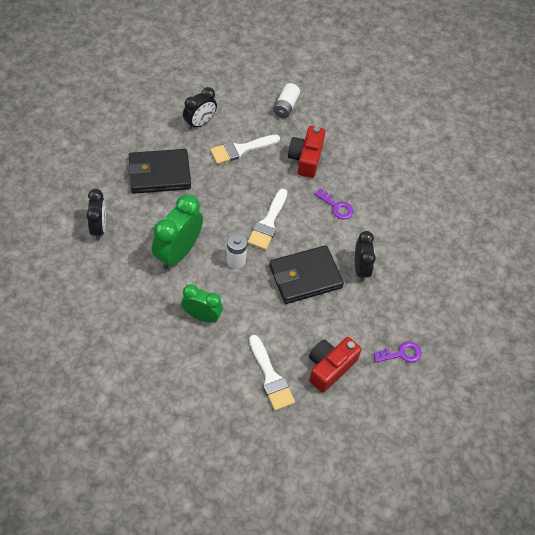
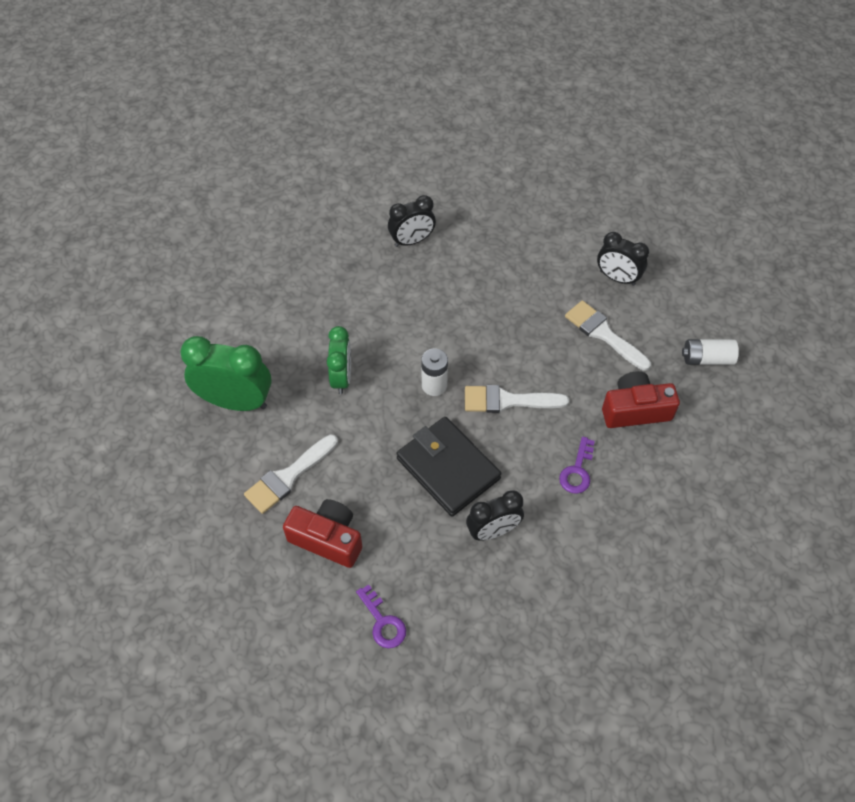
camera: 75 degrees right, 0 degrees up
black wallet [128,149,191,194] -> none
green clock [152,194,203,269] -> green clock moved to [180,336,272,411]

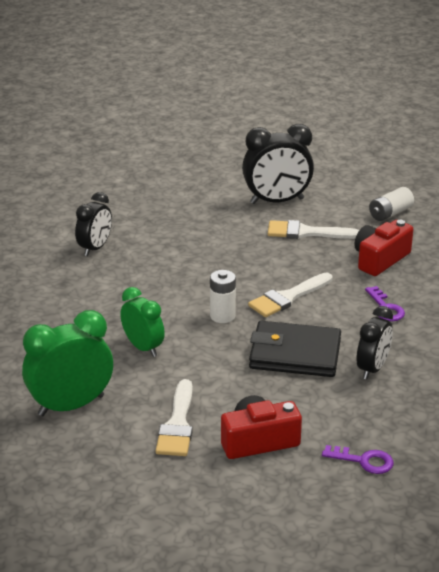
camera: 40 degrees left, 25 degrees down
black clock [597,232,649,286] -> black clock [242,124,314,204], size x1.56

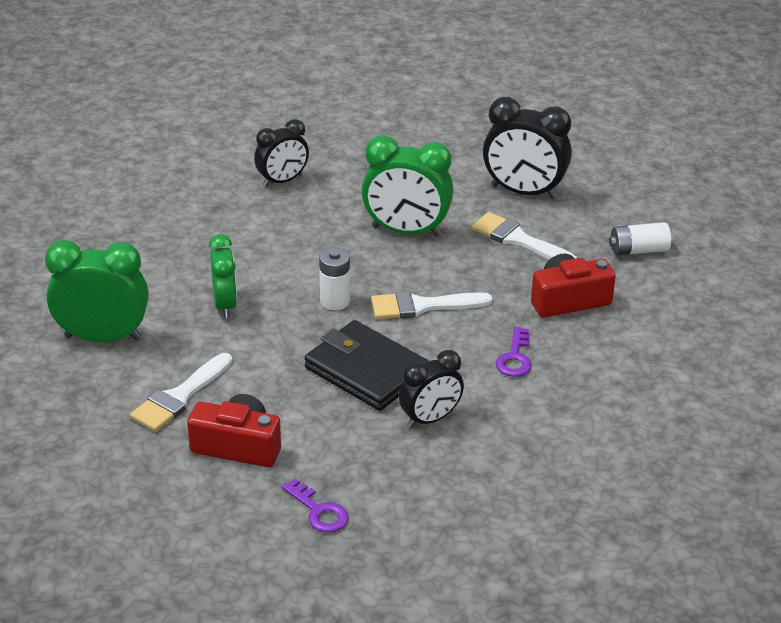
camera: 30 degrees right, 5 degrees up
none -> green clock [361,135,454,236]

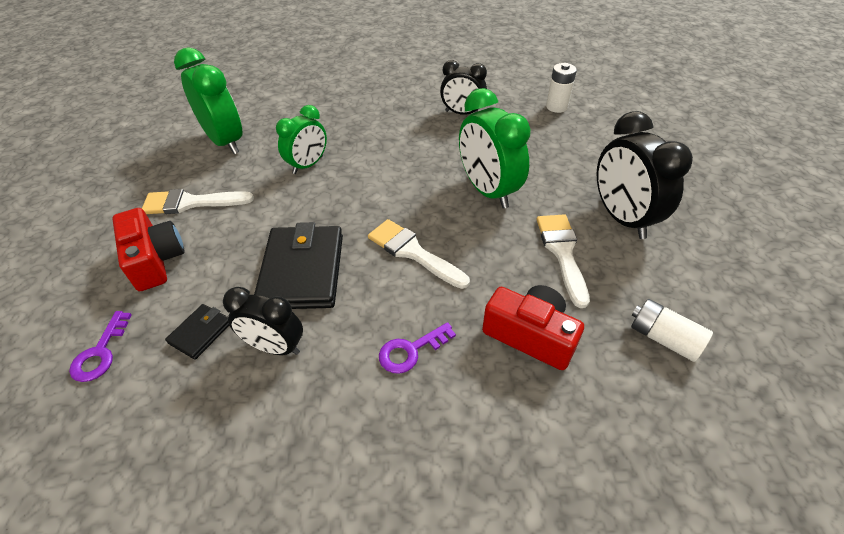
camera: 50 degrees right, 10 degrees up
white battery [319,248,350,310] -> white battery moved to [546,63,577,113]
none -> black wallet [165,304,229,360]

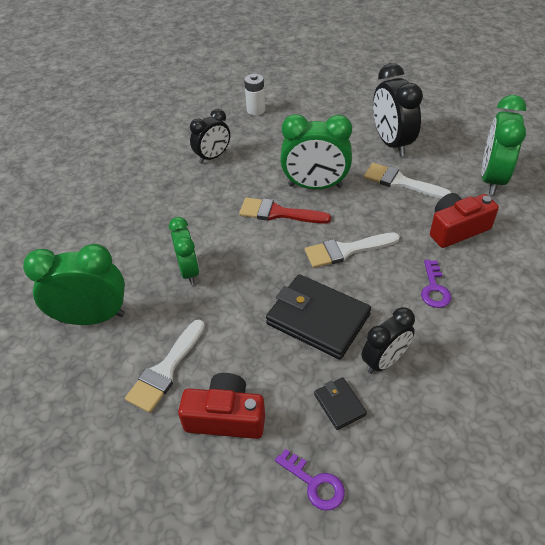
camera: 55 degrees left, 0 degrees up
black clock [597,111,693,239] -> black clock turned 60 degrees clockwise [373,63,423,156]
white battery [631,299,713,362] -> green clock [482,95,526,195]
none -> red brush [239,198,331,224]

